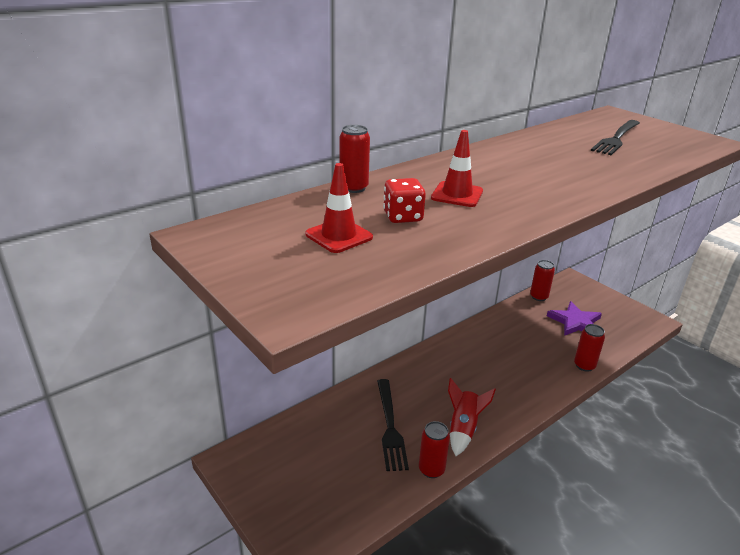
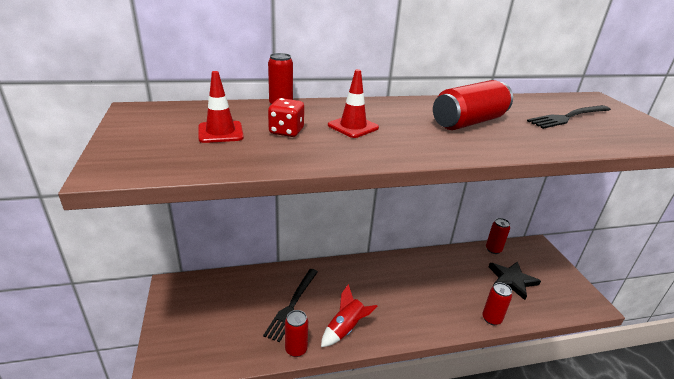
camera: 25 degrees right, 0 degrees up
purple star [547,301,602,336] -> black star [489,261,541,300]
none -> red can [433,80,513,130]

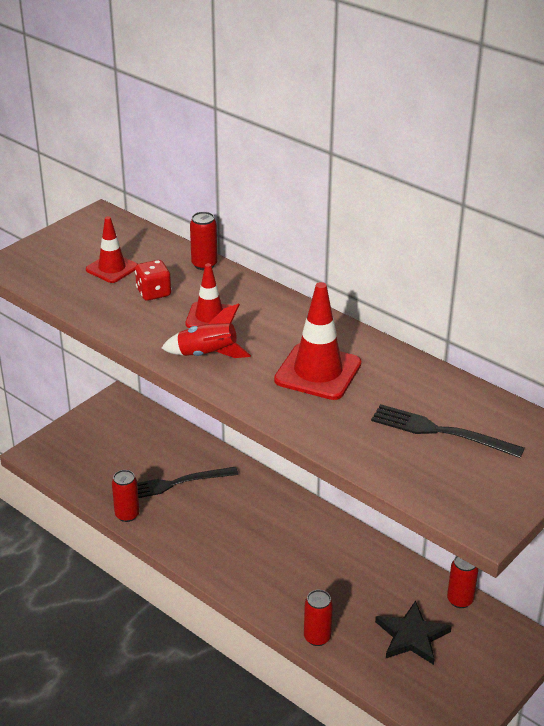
camera: 55 degrees right, 5 degrees up
red rocket [321,284,378,347] -> red rocket moved to [161,303,251,358]
red can [433,80,513,130] -> red traffic cone [274,282,362,400]

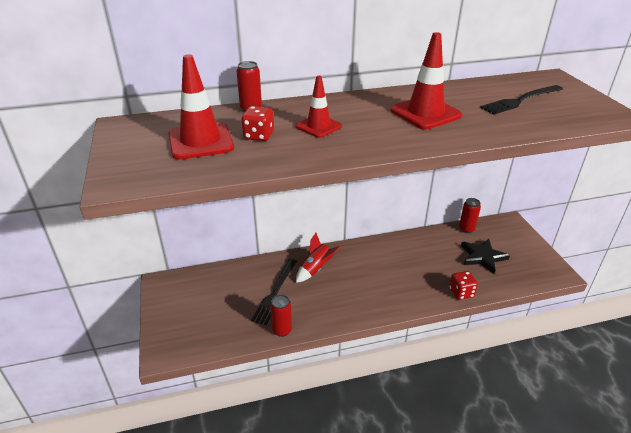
camera: 55 degrees left, 0 degrees up
red traffic cone [86,216,137,283] -> red traffic cone [168,54,234,160], size x1.59
red rocket [161,303,251,358] -> red rocket moved to [296,233,341,283]
red can [304,590,333,646] -> red dice [449,271,478,300]

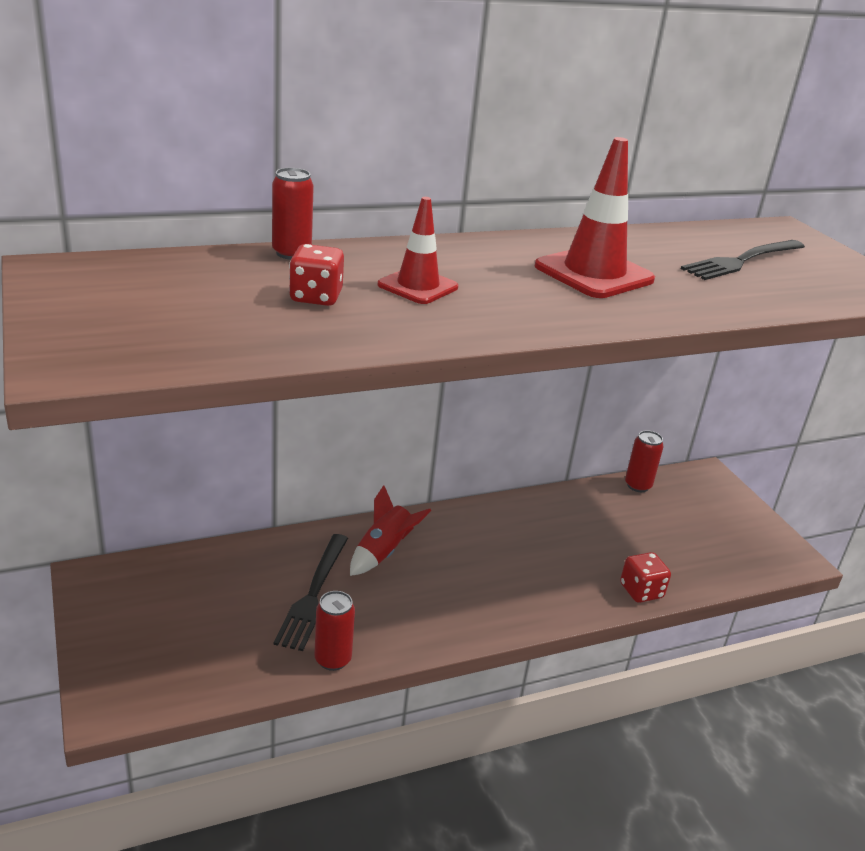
camera: 10 degrees left, 5 degrees down
red traffic cone [168,54,234,160] -> none
black star [461,239,510,274] -> none

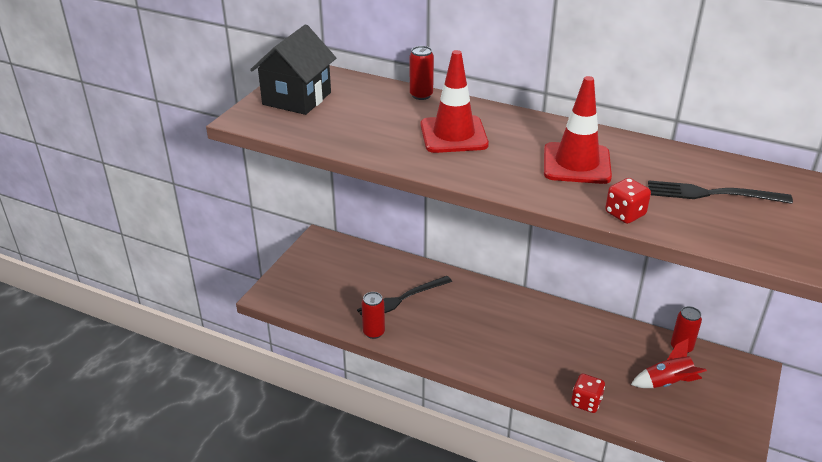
camera: 50 degrees right, 5 degrees up
red dice [289,244,344,306] -> red dice moved to [605,178,651,224]
red rocket [350,485,432,576] -> red rocket moved to [631,338,707,388]
red traffic cone [378,197,458,304] -> red traffic cone [421,50,489,153], size x1.59
none -> black house [250,24,336,115]

